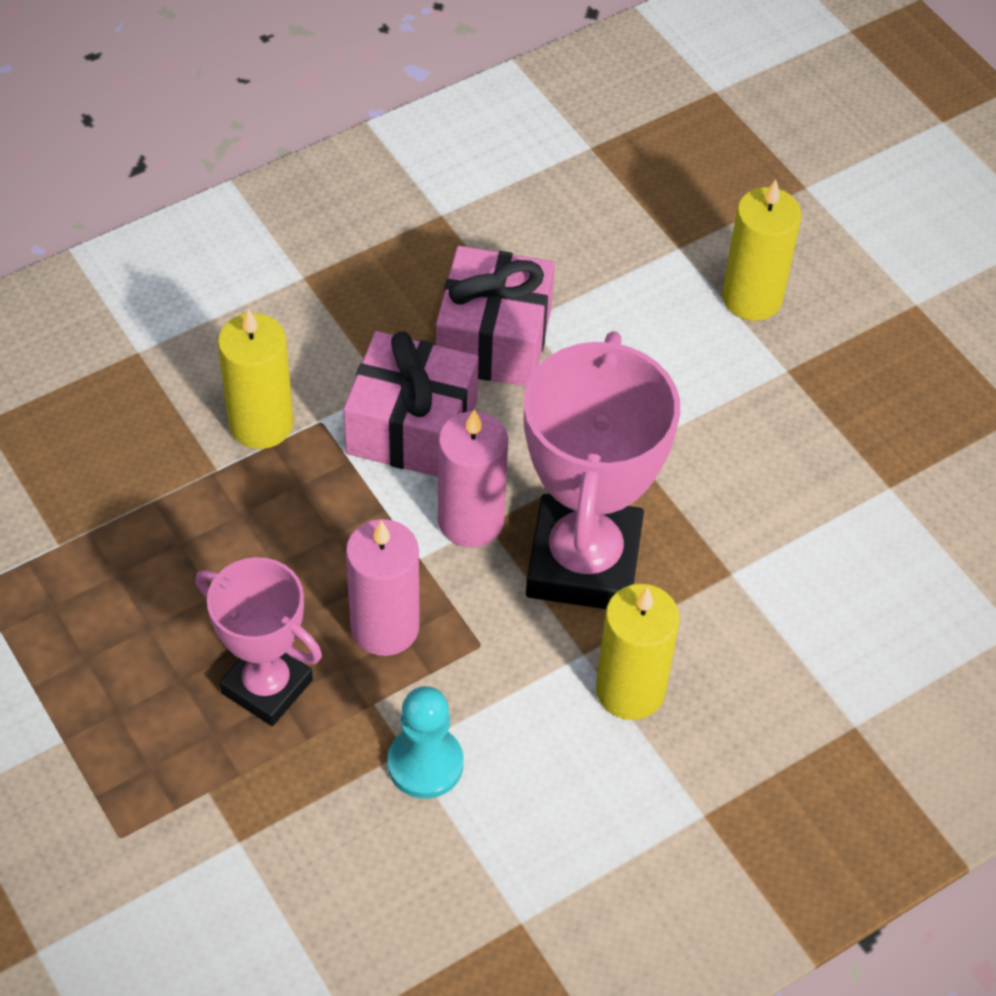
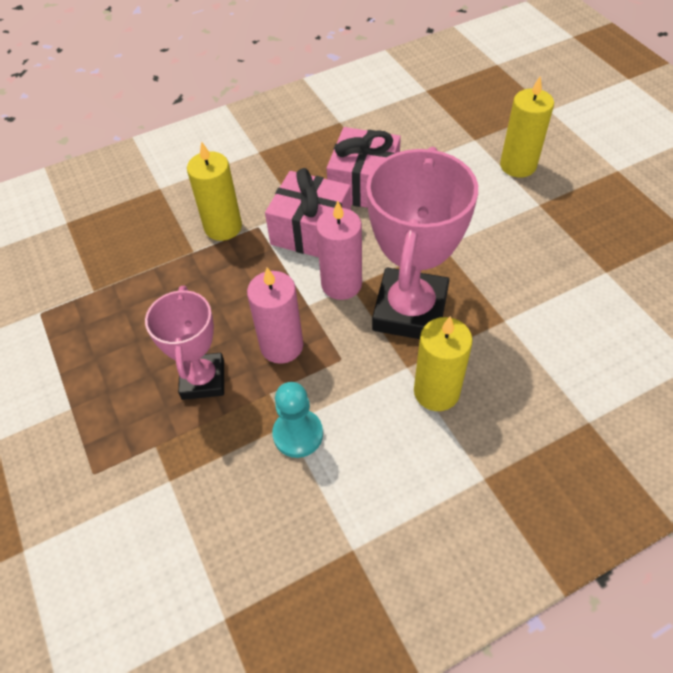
camera: 10 degrees right, 0 degrees up
pink trophy [196,557,322,726] -> pink trophy turned 45 degrees clockwise [145,286,224,400]

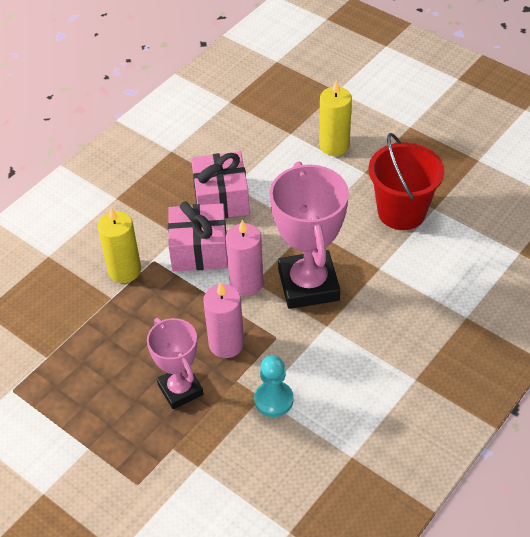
camera: 25 degrees left, 5 degrees down
yellow candle [414,316,473,411] -> none
none -> red bucket [369,133,444,230]

